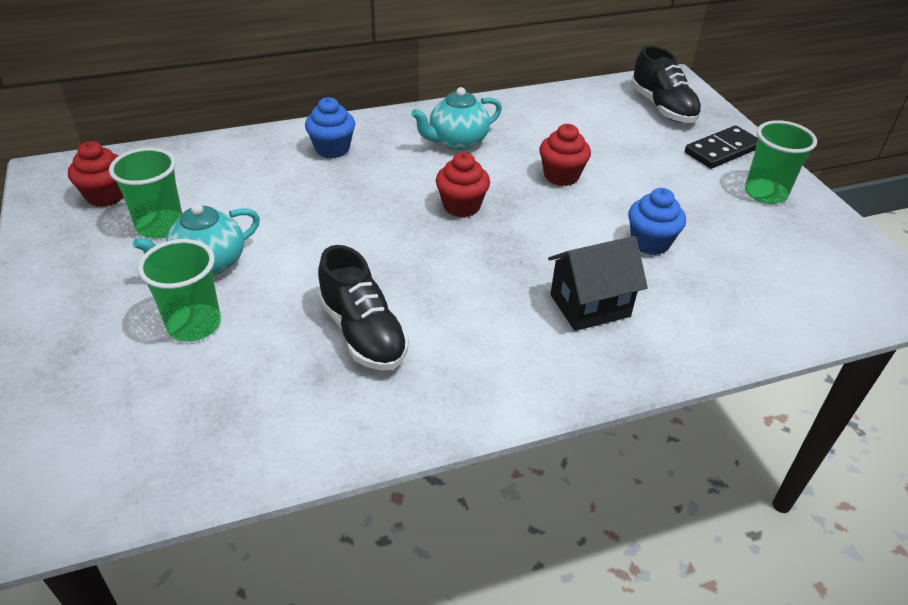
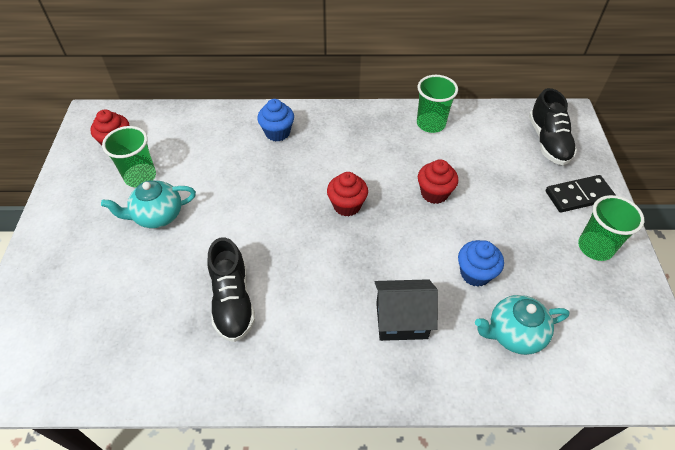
camera: 20 degrees right, 10 degrees up
green cup [138,239,221,341] -> green cup moved to [417,75,458,133]
turquoise teapot [411,87,502,150] -> turquoise teapot moved to [475,295,569,355]

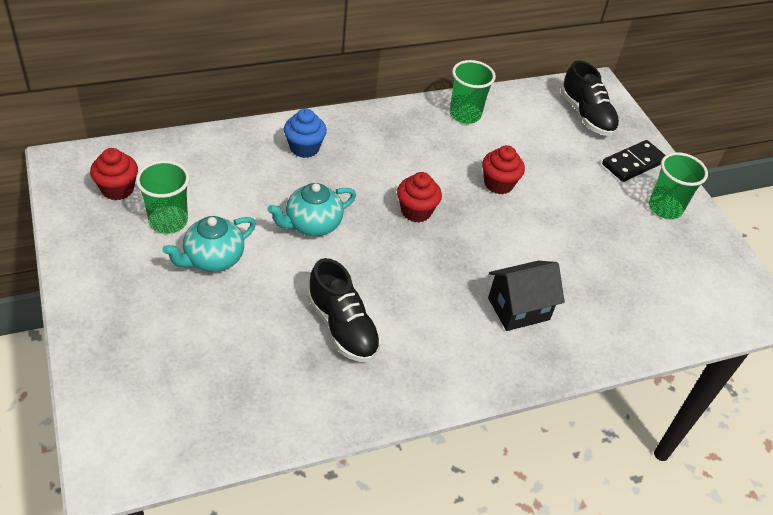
camera: 25 degrees left, 5 degrees down
blue cupcake [458,240,504,287] -> none
turquoise teapot [475,295,569,355] -> turquoise teapot moved to [267,183,356,236]

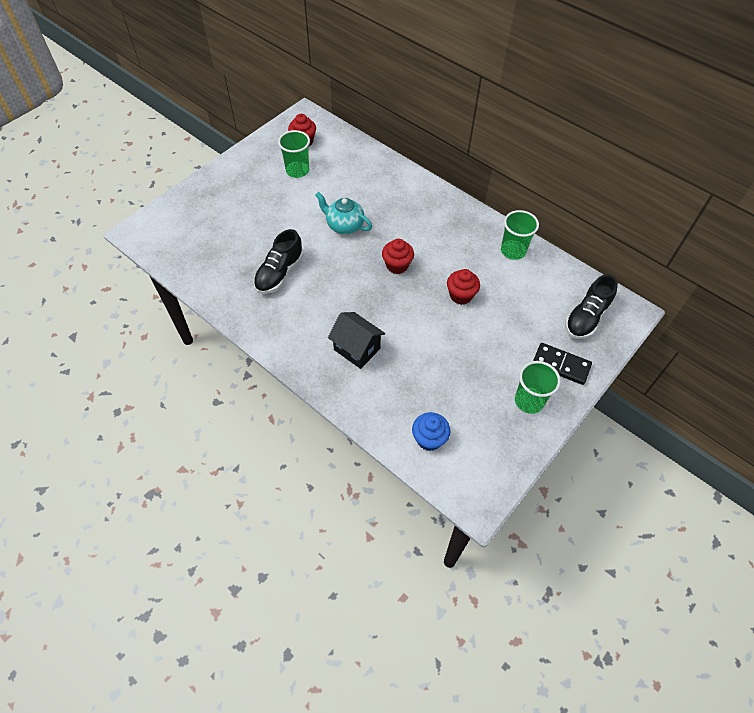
camera: 65 degrees right, 10 degrees up
turquoise teapot [163,216,256,272] -> none
blue cupcake [284,108,327,158] -> blue cupcake moved to [412,412,451,451]

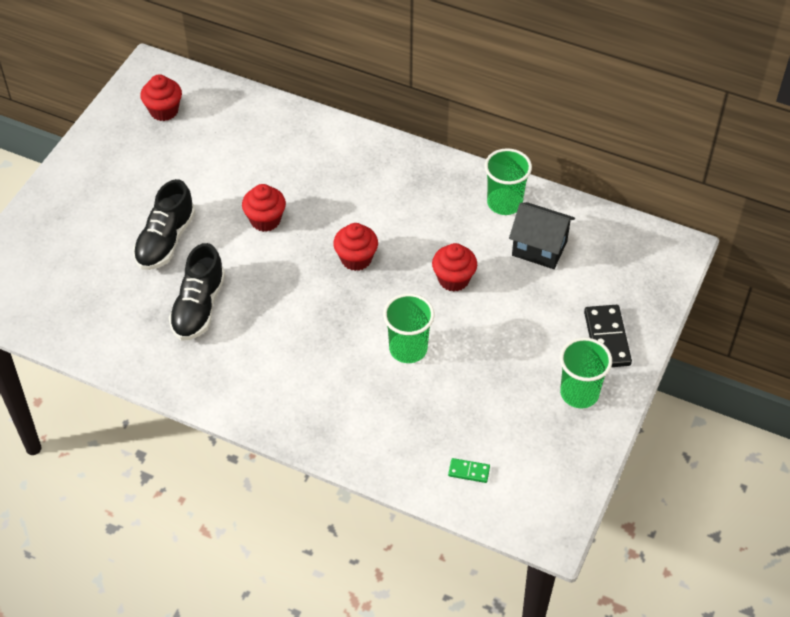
camera: 15 degrees left, 5 degrees down
green cup [278,130,310,178] -> green cup moved to [383,293,434,363]
turquoise teapot [315,192,372,234] -> red cupcake [242,184,286,232]
black house [328,312,386,369] -> black house moved to [509,202,575,269]
blue cupcake [412,412,451,451] -> green domino [448,458,490,483]
black domino [533,343,592,385] -> black domino turned 75 degrees clockwise [584,305,632,367]
black shoe [565,274,618,339] -> black shoe moved to [133,179,195,270]

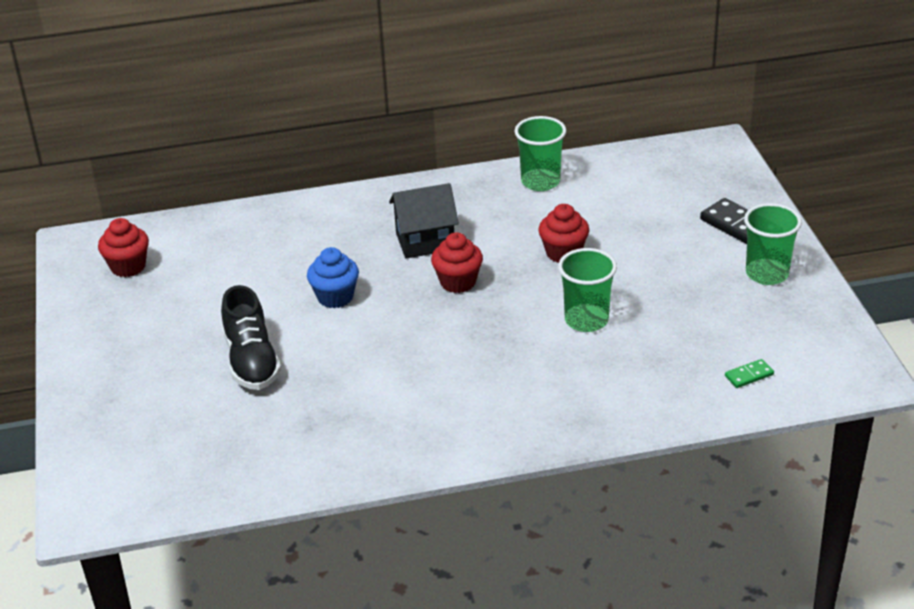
camera: 35 degrees left, 15 degrees down
black shoe [169,243,225,341] -> none
red cupcake [242,184,286,232] -> blue cupcake [307,247,359,308]
black house [509,202,575,269] -> black house moved to [389,183,459,259]

